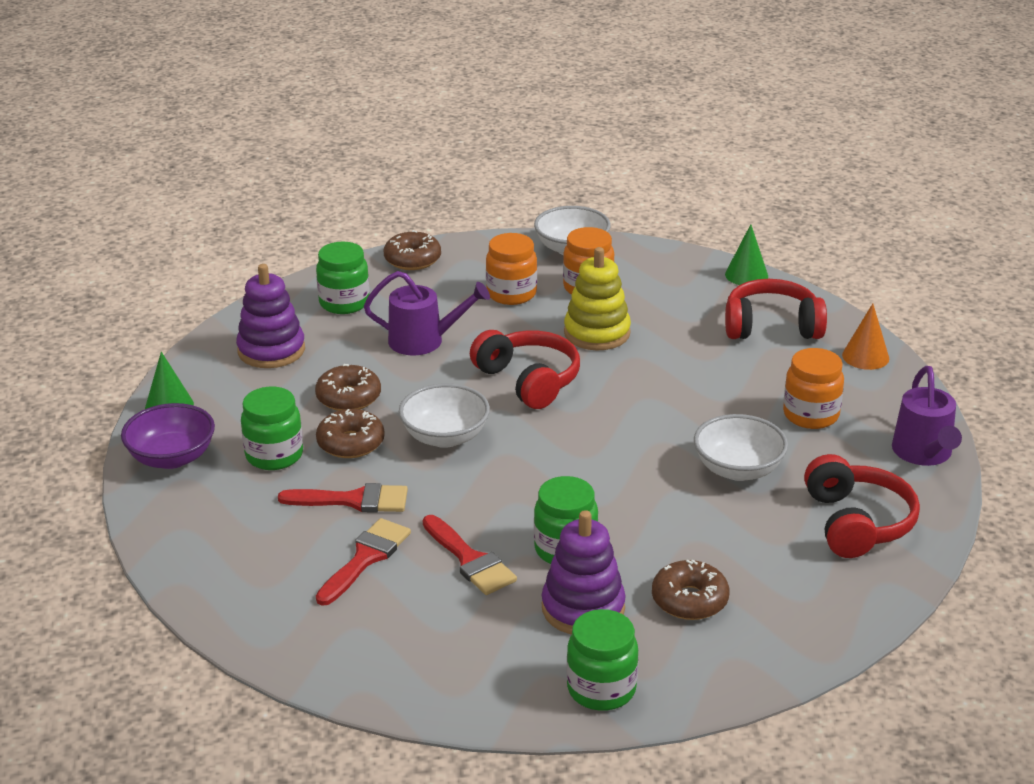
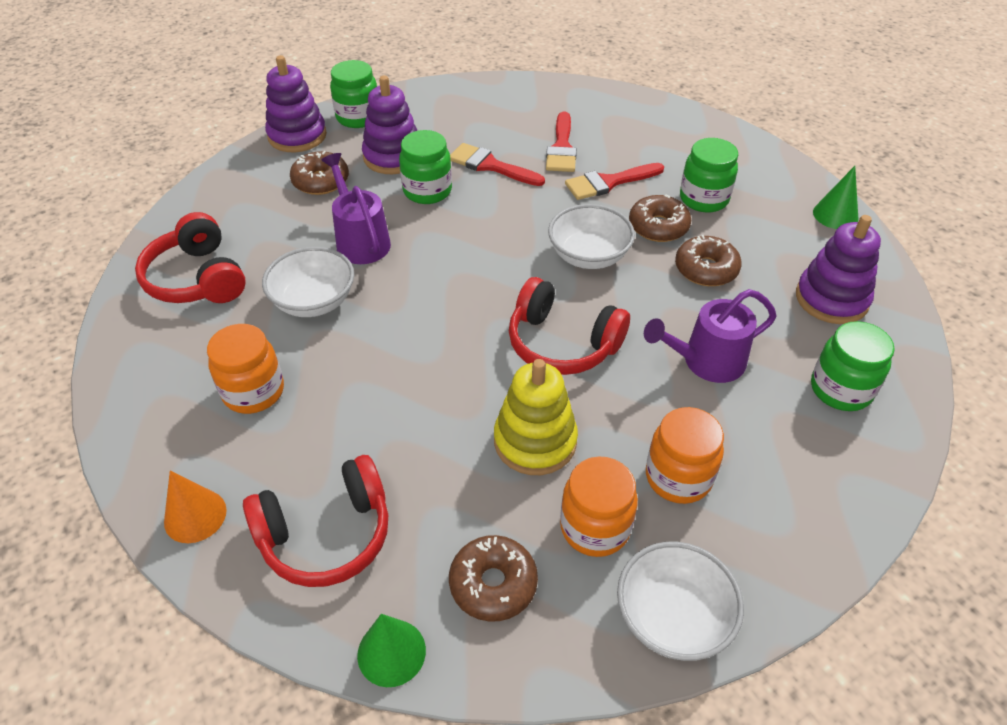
camera: 155 degrees right, 15 degrees up
purple bowl [121,403,215,469] -> none
brown donut [384,230,441,270] -> brown donut moved to [449,535,538,622]
purple watering can [892,366,962,466] -> purple watering can moved to [322,153,391,264]
none -> purple stacking toy [265,55,327,152]

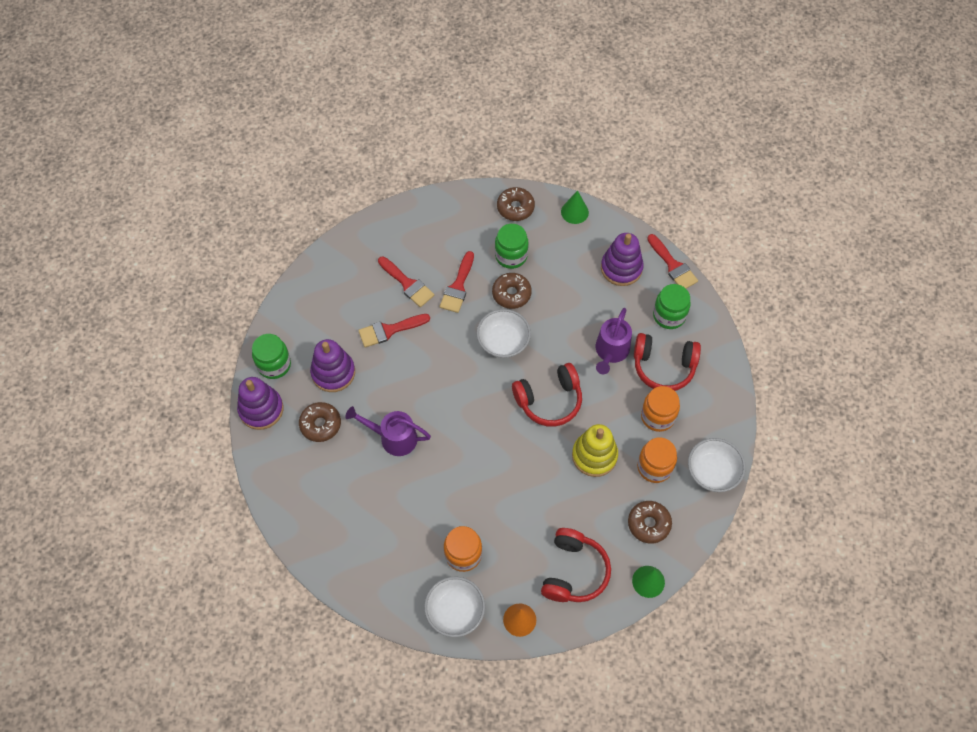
camera: 50 degrees left, 15 degrees up
red headphones [135,212,246,303] -> red headphones moved to [634,333,701,391]
white bowl [262,247,354,317] -> white bowl moved to [424,577,485,637]
green jar [399,130,452,204] -> none
brown donut [675,235,742,286] -> brown donut moved to [497,187,535,221]
none -> red brush [647,234,698,289]

